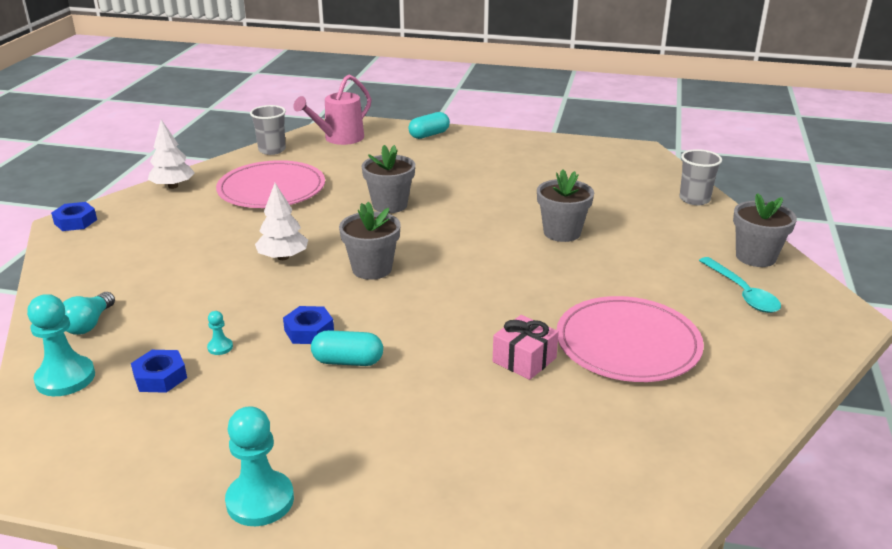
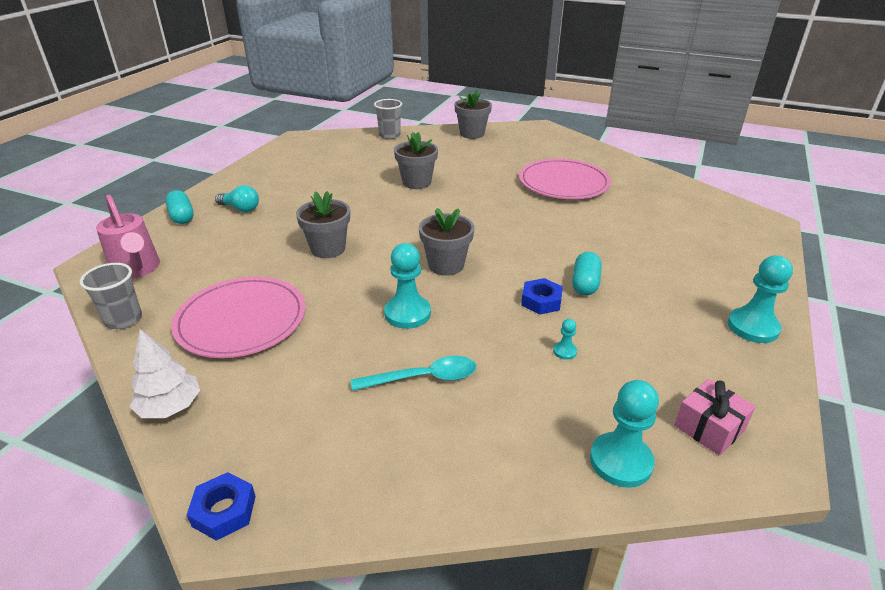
camera: 80 degrees left, 5 degrees up
turquoise light bulb [63,292,115,335] -> turquoise light bulb moved to [215,185,259,212]
blue nut [131,350,187,393] -> none
white tree [255,183,308,260] -> turquoise pawn [384,243,431,329]
pink gift [493,315,559,380] -> pink gift moved to [674,379,756,456]
turquoise spoon [699,257,781,313] -> turquoise spoon moved to [351,356,476,391]

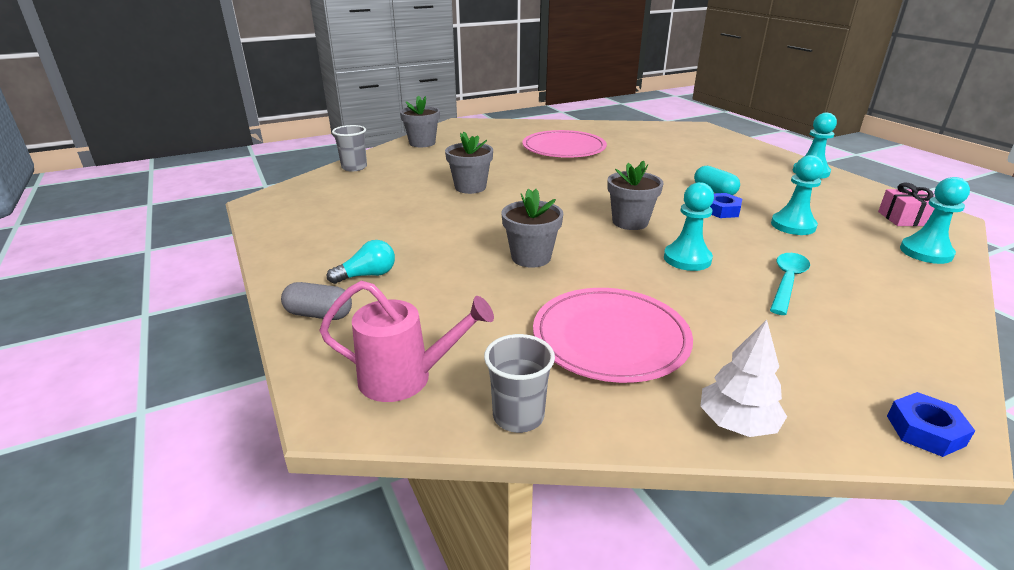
camera: 50 degrees left, 5 degrees down
turquoise capsule [165,190,194,224] -> grey capsule [281,282,352,320]
turquoise pawn [553,319,577,360] -> turquoise pawn [771,155,824,235], size x2.15

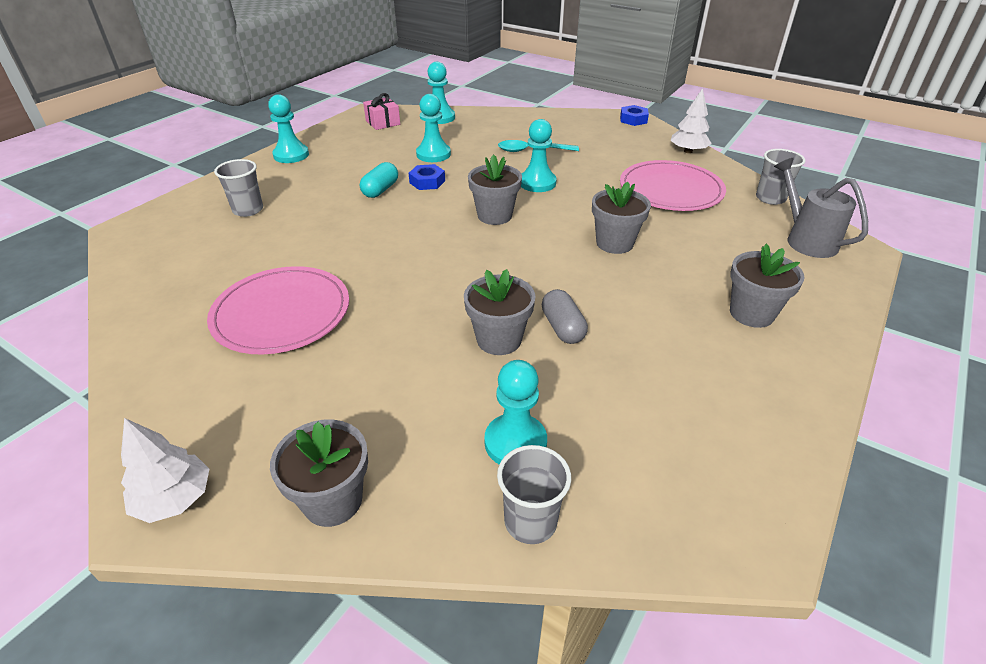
camera: 120 degrees left, 10 degrees up
grey capsule [281,282,352,320] -> grey capsule moved to [542,289,588,344]
pink watering can [319,281,494,402] -> grey watering can [774,158,868,258]
turquoise light bulb [327,240,395,284] -> grey flower pot [730,244,805,328]
none -> white tree [121,418,209,523]
none -> grey cup [214,159,263,217]
none -> turquoise pawn [484,360,547,465]

